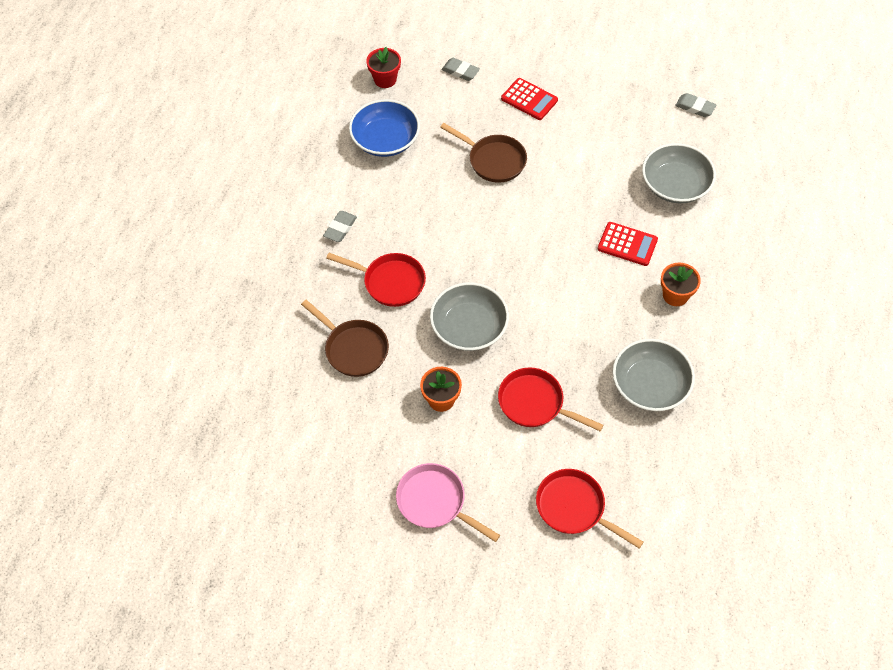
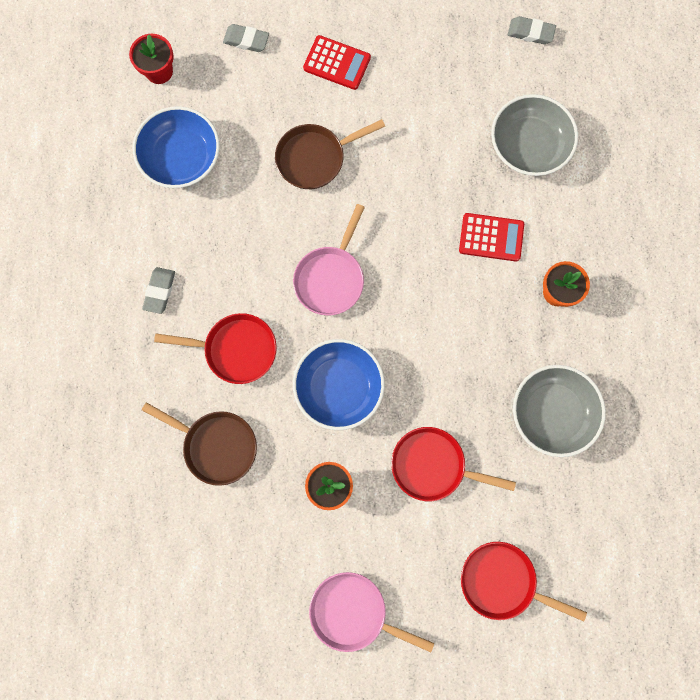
camera: 15 degrees left, 20 degrees up
grey bowl [430,282,509,351] -> blue bowl [293,339,385,430]
brown pan [440,123,527,183] -> brown pan turned 135 degrees clockwise [275,119,385,189]
none -> pink pan [293,204,365,316]

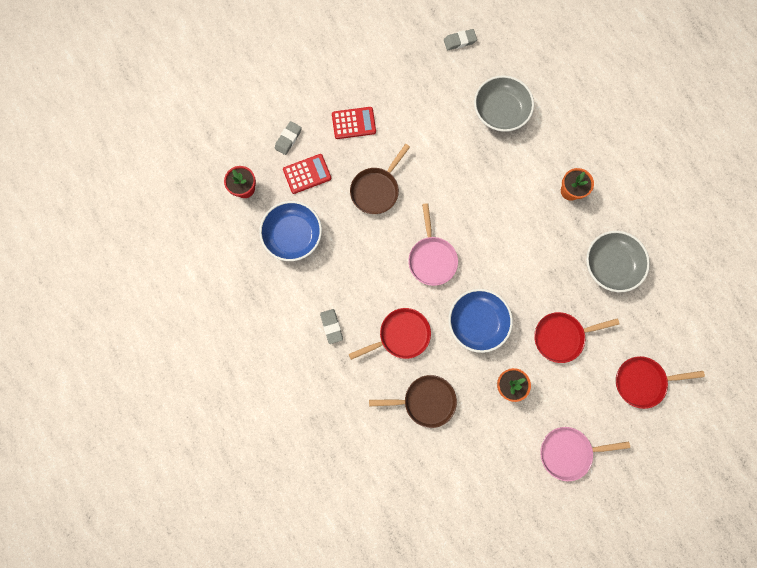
camera: 30 degrees left, 0 degrees up
grey eraser [223,24,269,52] -> grey eraser turned 45 degrees counterclockwise [275,121,302,155]
red calculator [459,213,524,262] -> red calculator moved to [283,154,331,194]

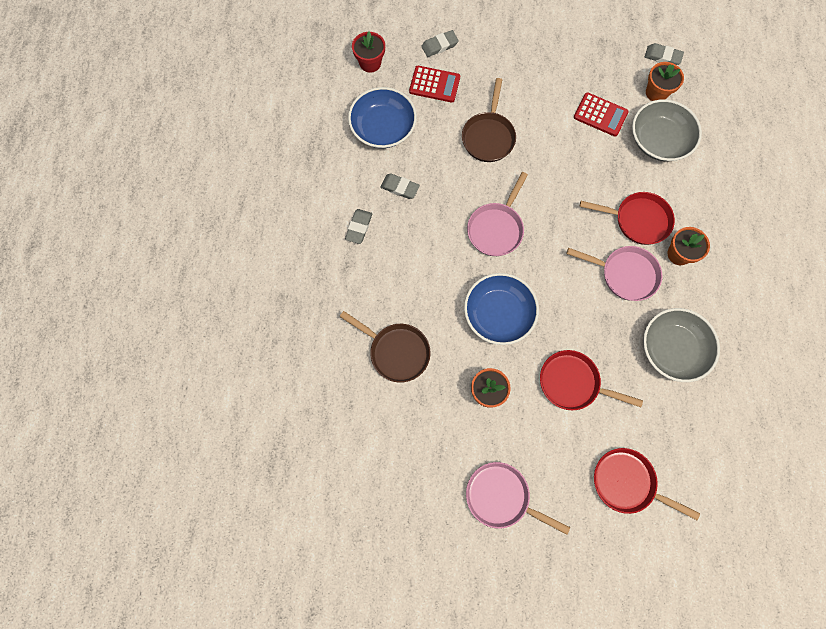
camera: 35 degrees right, 5 degrees down
red calculator [332,107,376,139] -> red calculator moved to [574,92,629,137]
red pan [349,308,431,360] -> red pan moved to [580,192,675,245]
brown pan [350,144,410,214] -> brown pan turned 60 degrees counterclockwise [462,78,516,162]
none -> grey eraser [380,174,420,199]
none -> pink pan [566,246,662,301]
none -> orange flower pot [646,62,684,101]

